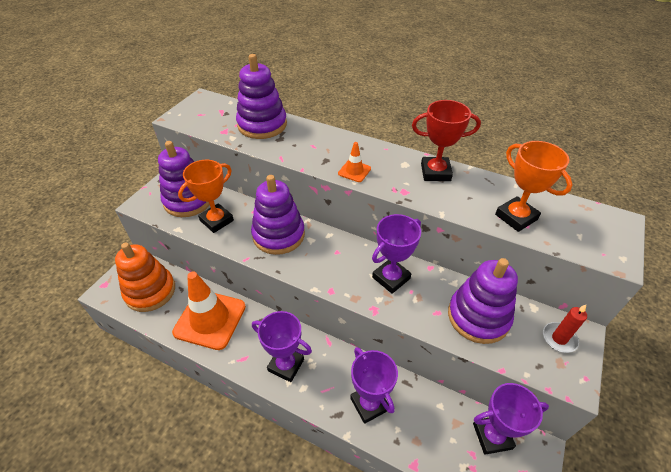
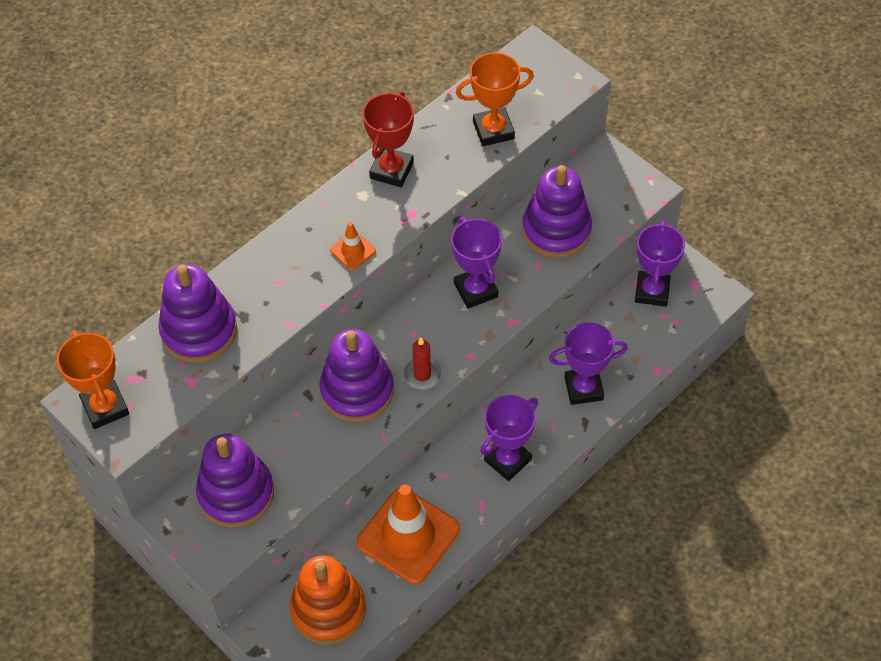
camera: 70 degrees left, 10 degrees up
orange trophy [178,160,234,233] -> orange trophy moved to [57,330,129,429]
red candle [543,305,587,353] -> red candle moved to [403,337,442,390]

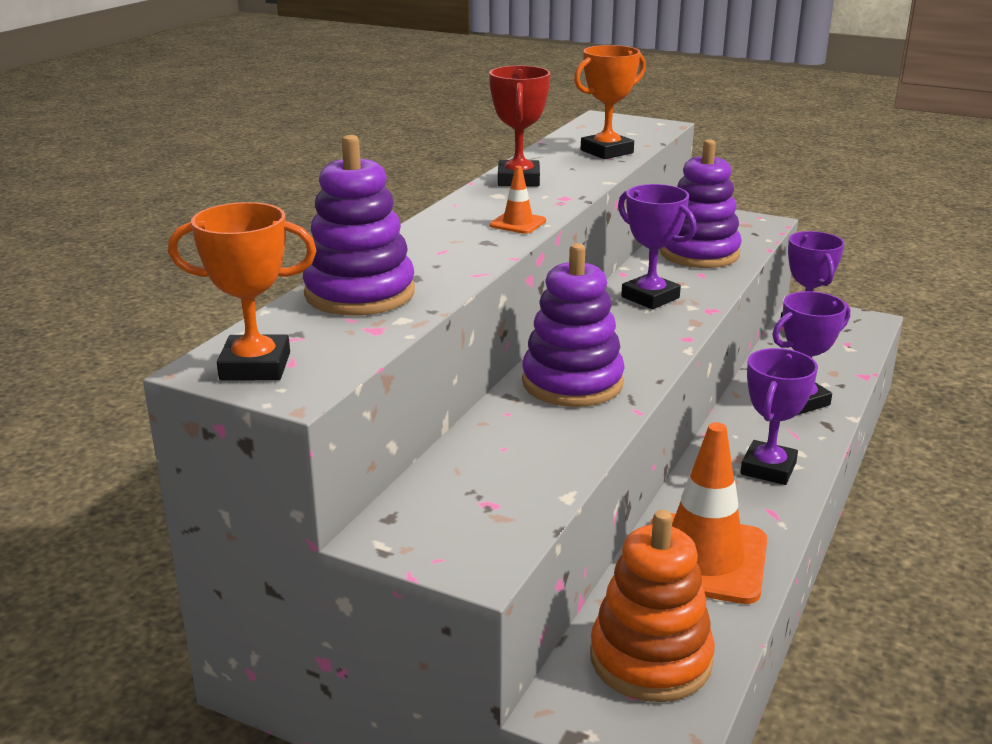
camera: 20 degrees left, 30 degrees down
orange trophy [57,330,129,429] -> orange trophy turned 45 degrees counterclockwise [168,202,316,380]
purple stacking toy [196,434,274,528] -> none
red candle [403,337,442,390] -> none

